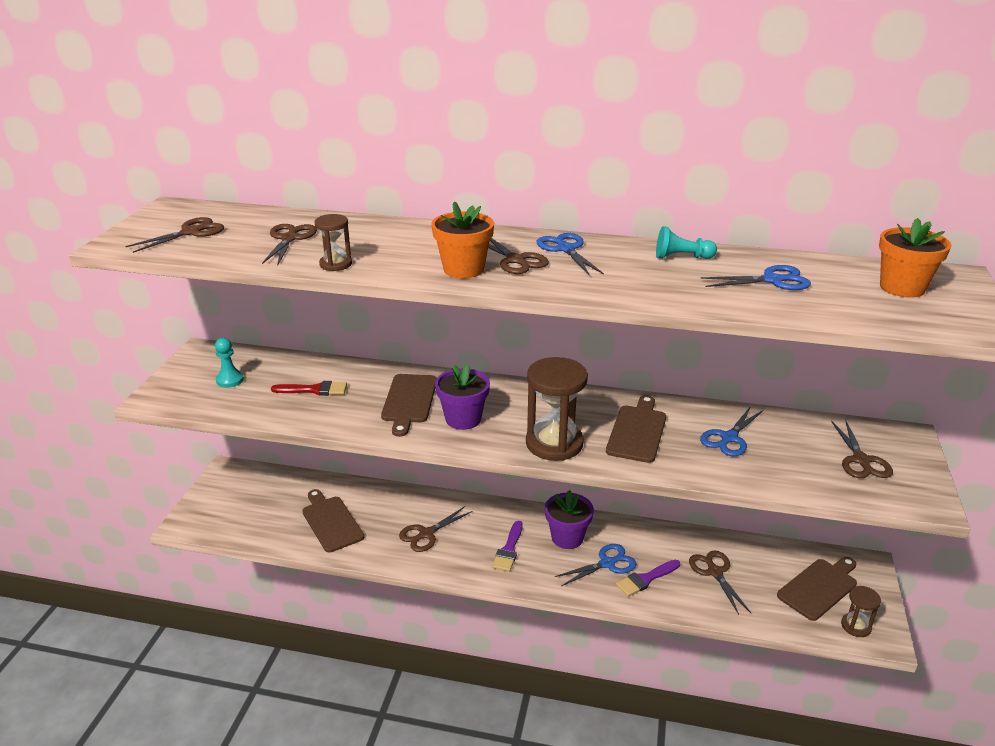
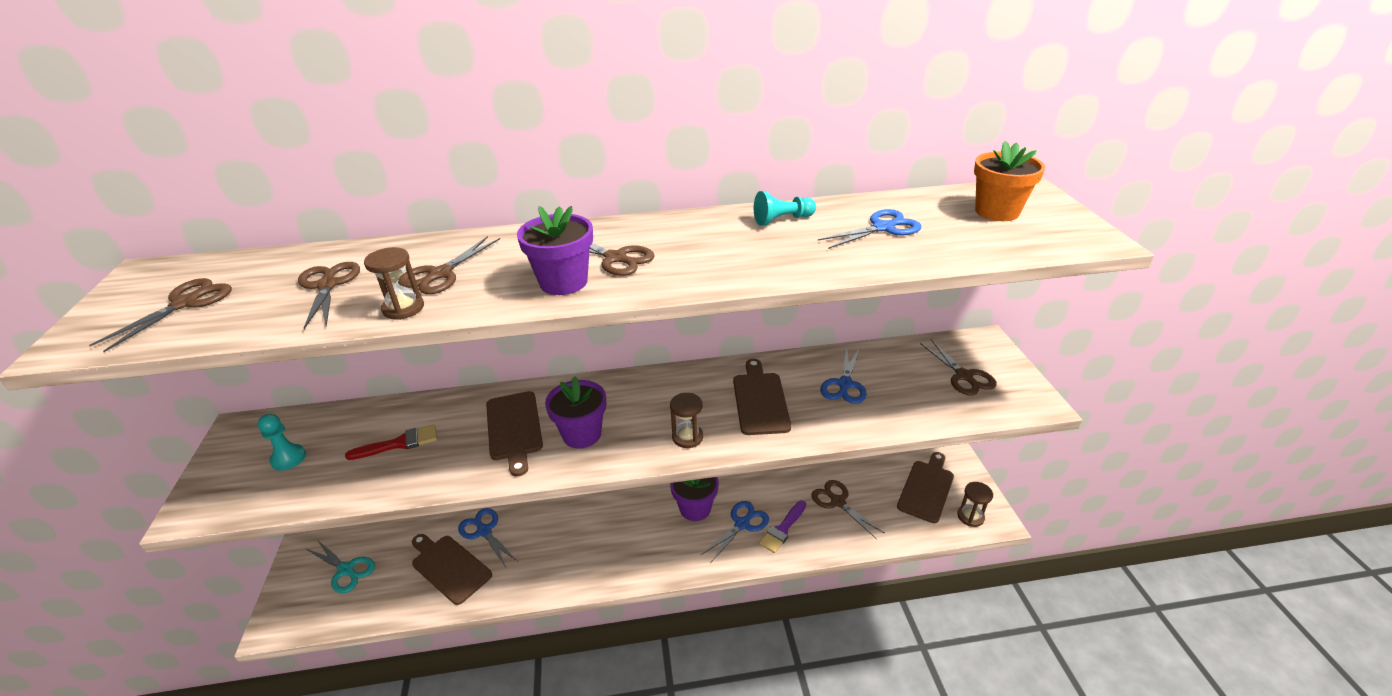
camera: 20 degrees left, 5 degrees up
brown scissors [399,506,473,552] -> brown scissors moved to [398,236,500,294]
orange flower pot [431,201,494,279] -> purple flower pot [517,206,593,295]
purple brush [492,521,523,572] -> none
brown hourglass [526,357,588,461] -> brown hourglass [670,393,703,448], size x0.52
blue scissors [537,233,604,275] -> blue scissors moved to [458,508,517,567]
none -> turquoise scissors [305,540,375,593]

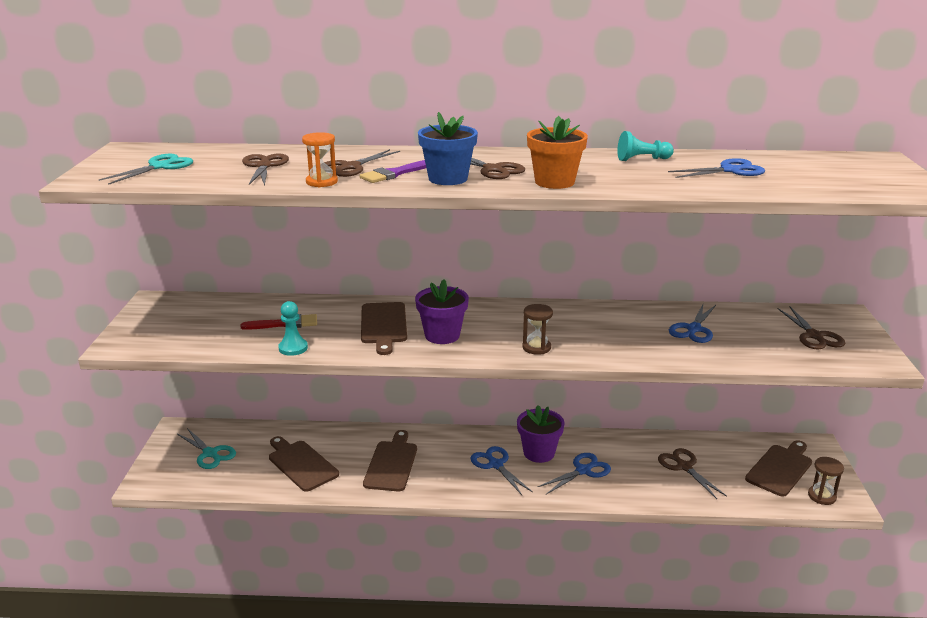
camera: 10 degrees right, 10 degrees down
brown scissors [89,278,232,352] -> turquoise scissors [99,154,193,185]
turquoise pawn [258,414,306,470] -> turquoise pawn moved to [278,301,308,356]
brown hourglass [364,247,424,320] -> orange hourglass [302,132,338,187]
blue scissors [458,508,517,567] -> blue scissors moved to [470,446,533,495]
purple flower pot [517,206,593,295] -> blue flower pot [418,112,478,185]
brown cutting board [733,359,791,435] -> brown cutting board moved to [363,430,417,491]
purple brush [759,501,806,553] -> purple brush moved to [360,160,426,183]
orange flower pot [974,141,1045,221] -> orange flower pot moved to [527,116,588,189]

